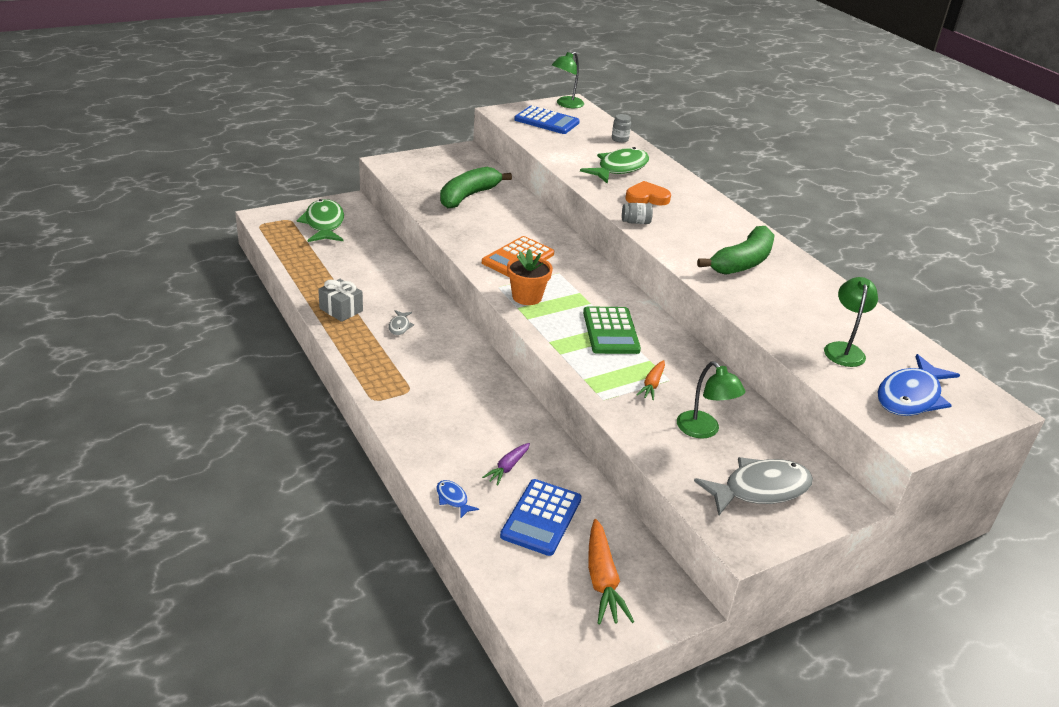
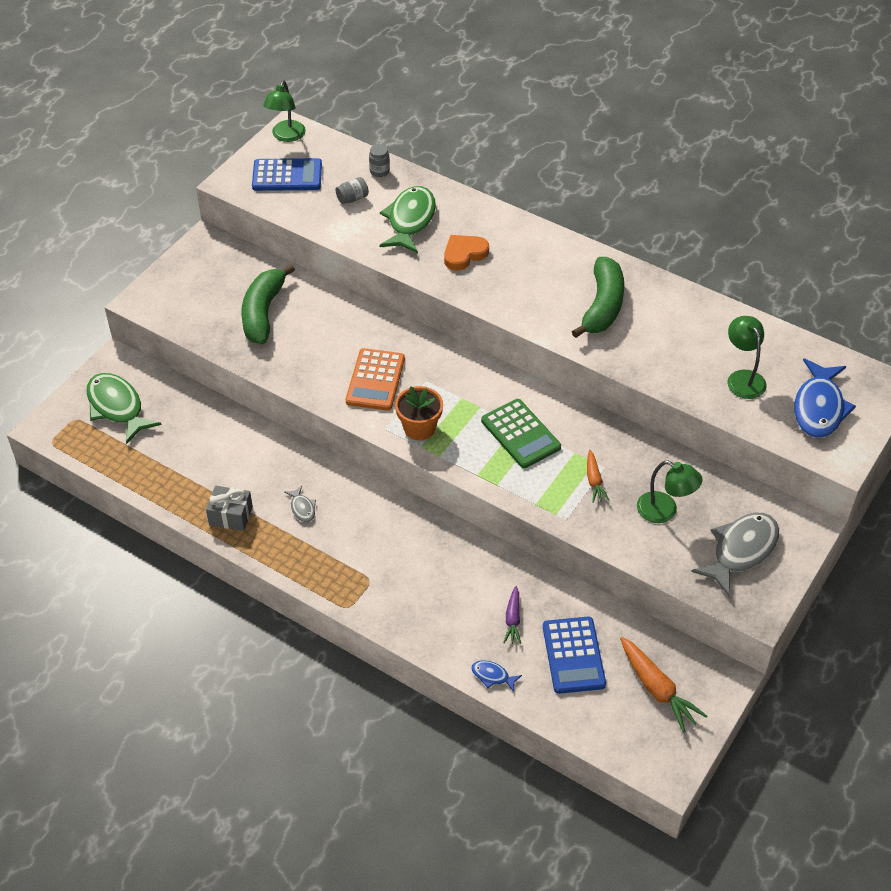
camera: 25 degrees left, 15 degrees up
grey jar [622,203,653,224] -> grey jar moved to [336,177,369,204]

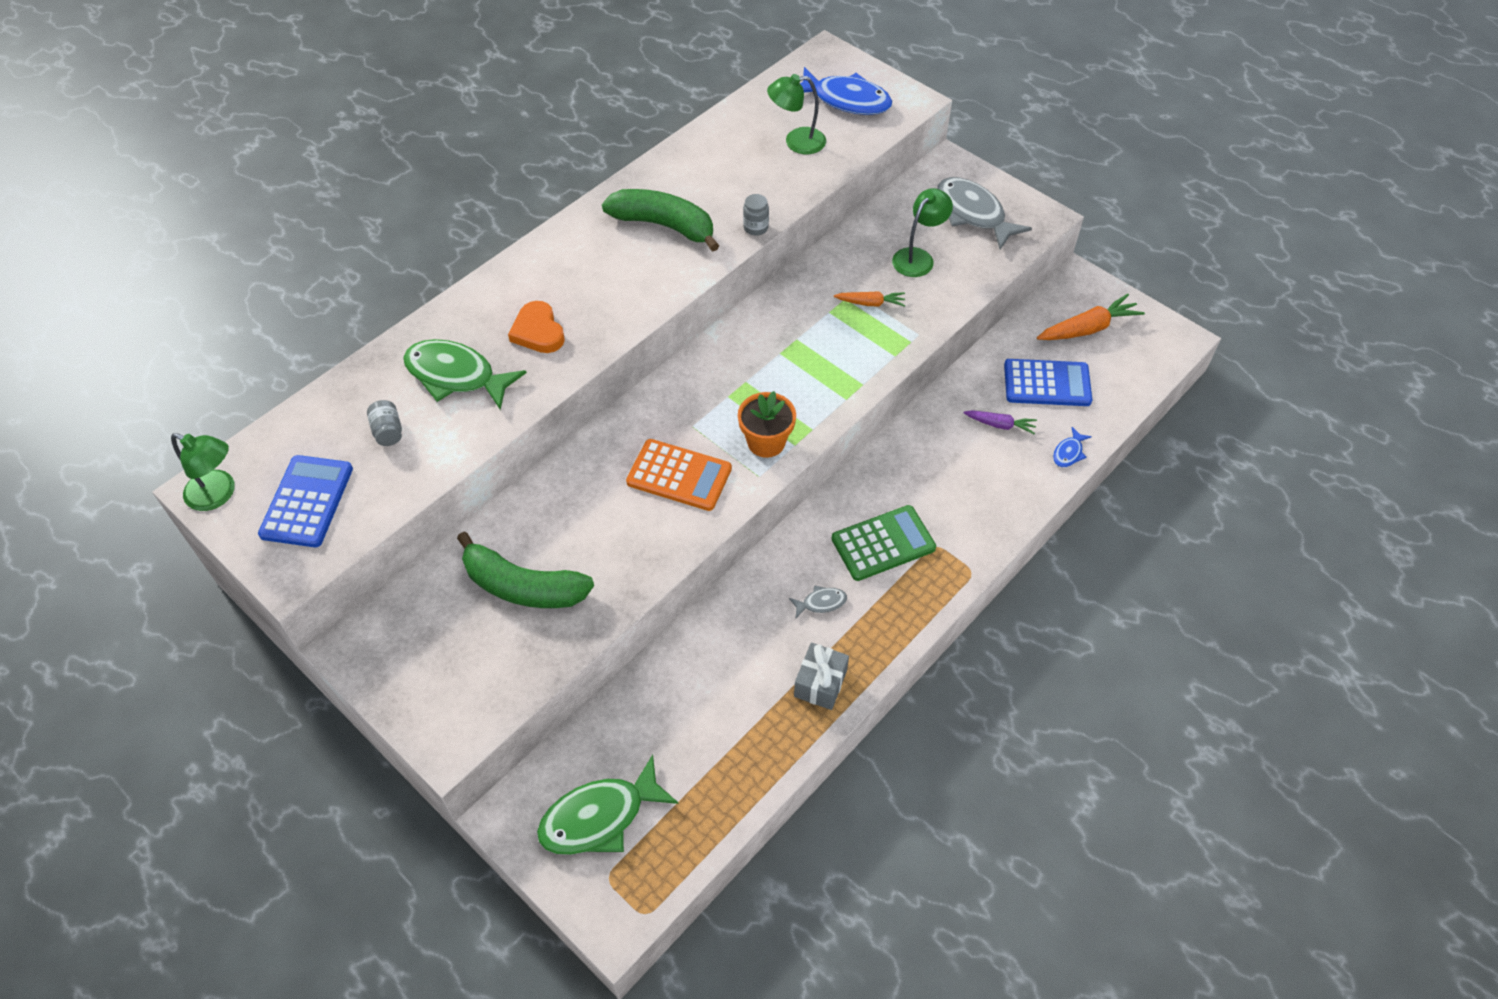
camera: 80 degrees left, 5 degrees up
grey jar [369,144,390,177] -> grey jar moved to [743,194,769,235]
green calculator [481,399,561,468] -> green calculator moved to [832,505,936,581]

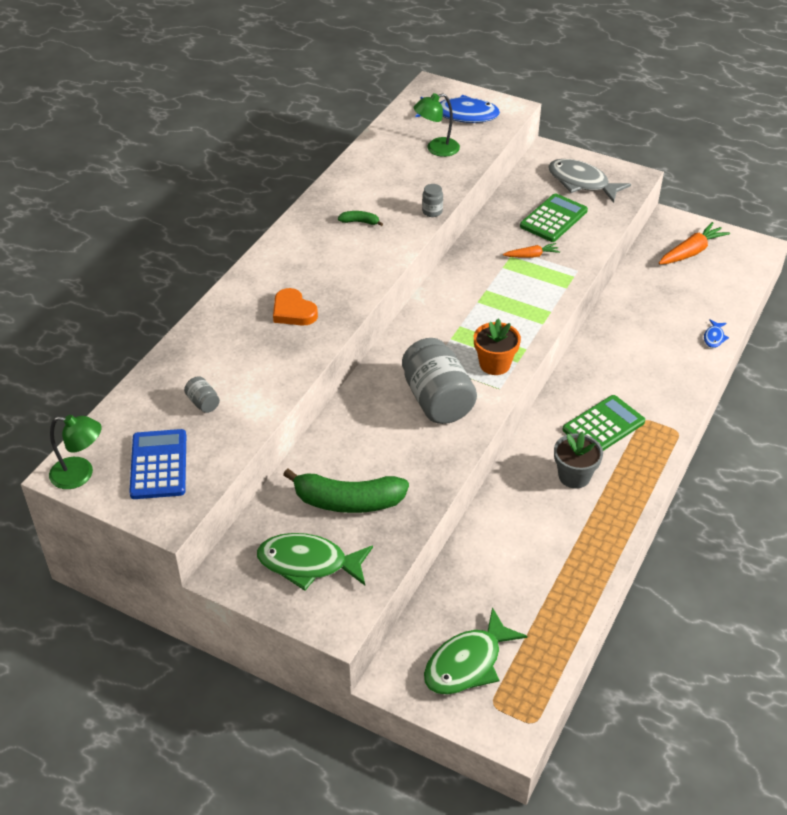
camera: 15 degrees left, 10 degrees down
green fish [403,339,527,410] -> green fish moved to [257,533,373,591]
green banana [602,189,720,251] -> green banana [338,211,383,226], size x0.43
orange calculator [626,439,732,511] -> grey jar [402,338,477,424]
grey fish [789,585,847,619] -> grey flower pot [554,432,603,489]
grey gift [794,643,849,710] -> none
green lamp [892,188,953,277] -> green calculator [520,193,588,242]
purple carrot [964,410,1037,434] -> none
blue calculator [1004,359,1092,406] -> none

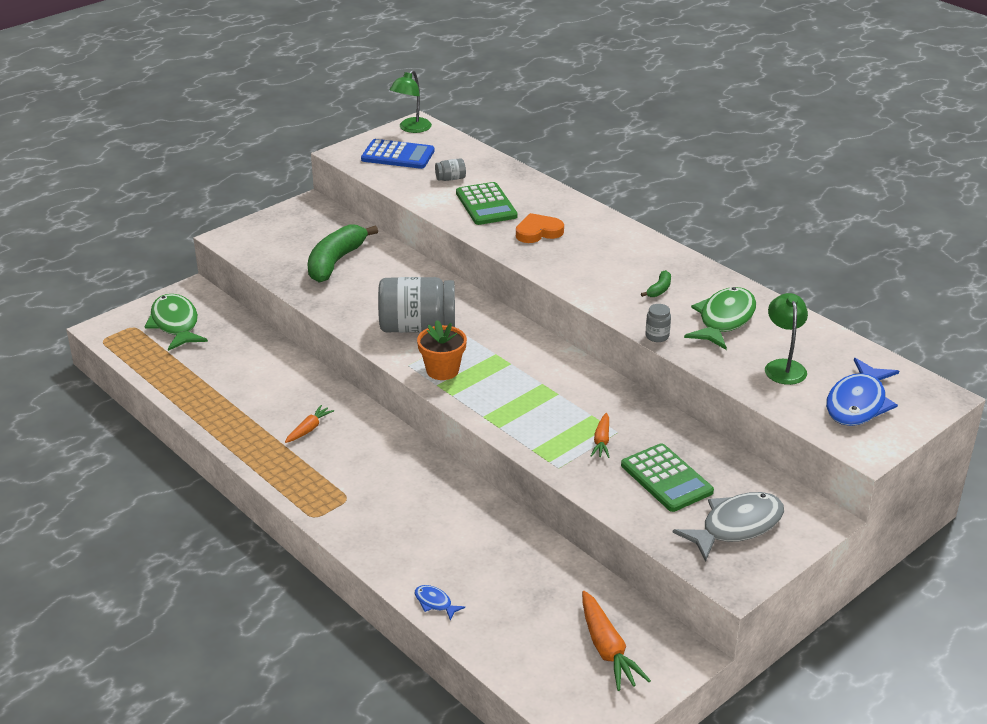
camera: 110 degrees right, 10 degrees down
green fish [257,533,373,591] -> green fish moved to [684,287,756,350]
grey flower pot [554,432,603,489] -> orange carrot [285,405,334,443]
green calculator [563,395,645,451] -> green calculator moved to [456,182,518,225]

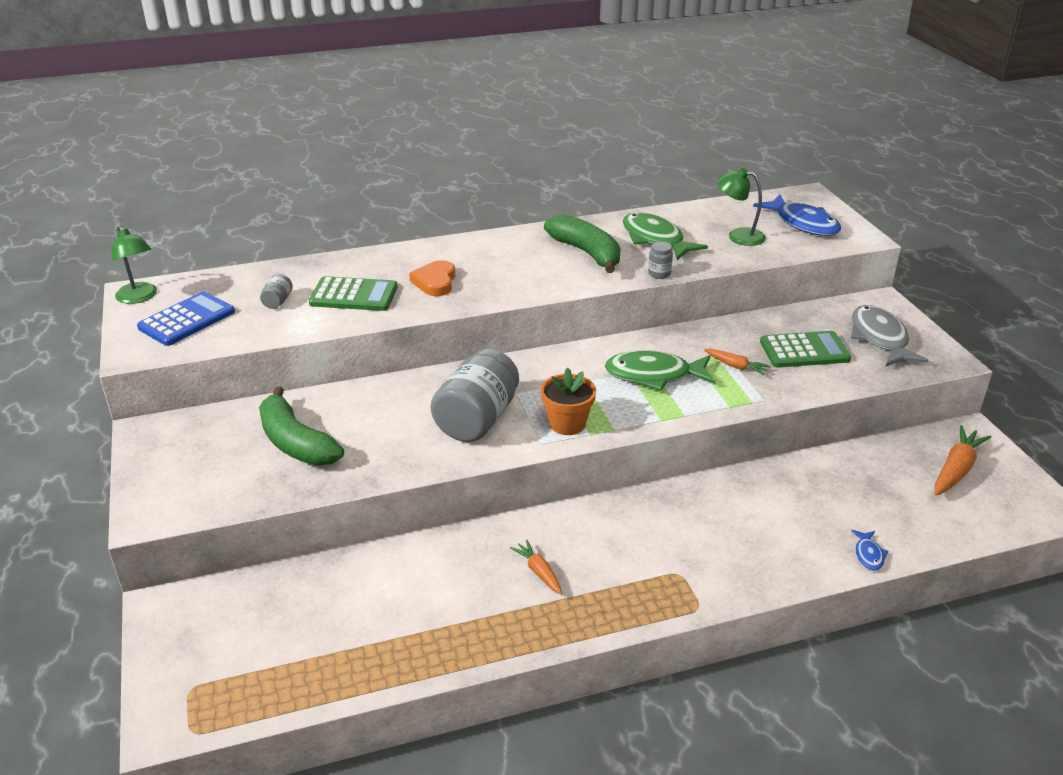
camera: 65 degrees left, 0 degrees up
green fish [145,294,208,351] -> green fish moved to [605,350,716,391]
blue fish [415,585,465,620] -> blue fish turned 60 degrees counterclockwise [851,530,888,571]
orange carrot [582,591,651,691] -> orange carrot turned 60 degrees counterclockwise [935,425,992,496]
green banana [641,270,671,297] -> green banana [544,214,621,273], size x2.31

